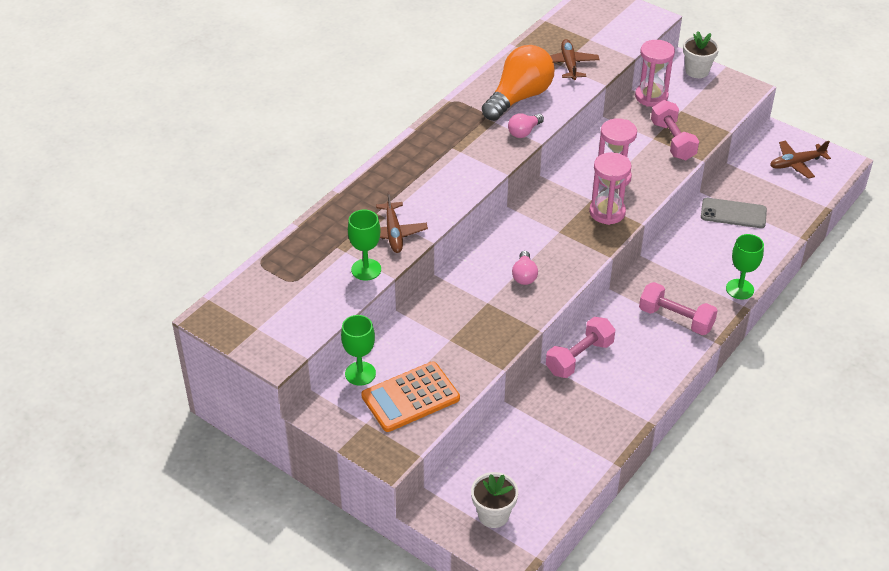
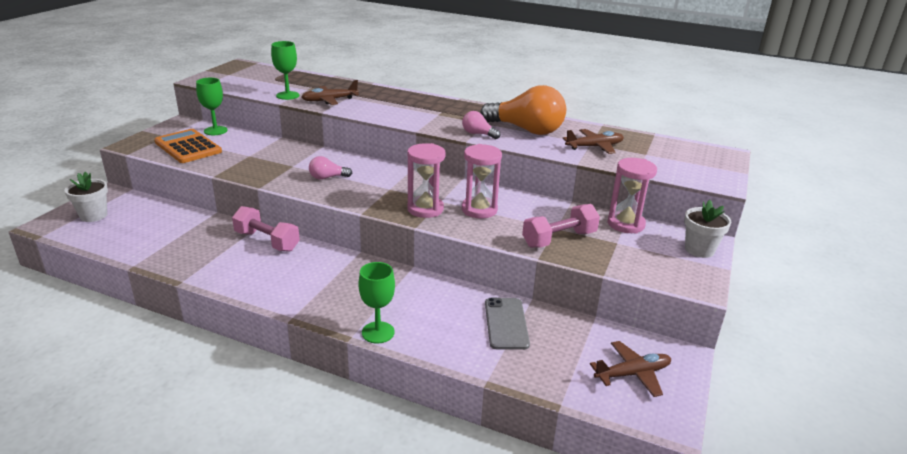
camera: 75 degrees right, 15 degrees down
pink dumbbell [639,282,718,335] -> none
brown plane [770,141,831,179] -> brown plane turned 105 degrees clockwise [590,341,671,397]

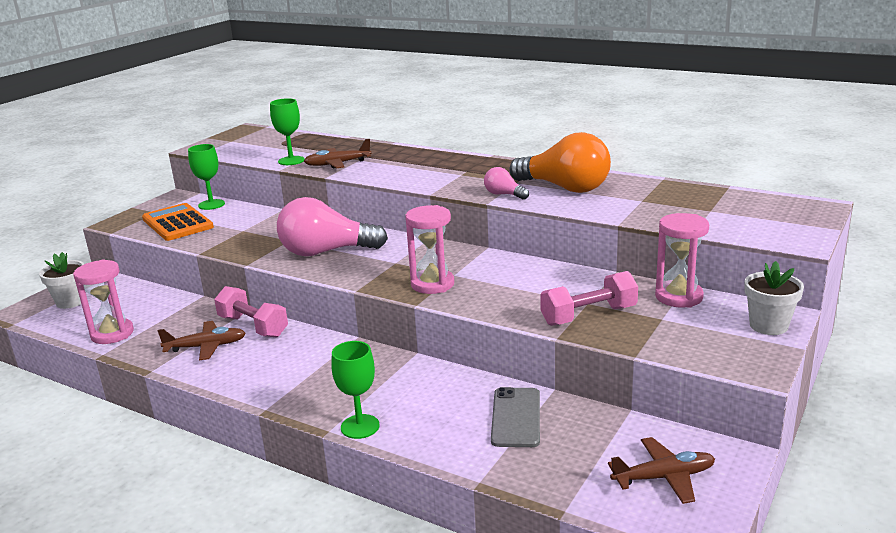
camera: 10 degrees right, 5 degrees down
pink light bulb [309,156,352,180] -> pink light bulb [277,197,388,256], size x2.14
pink hourglass [462,144,502,219] -> pink hourglass moved to [73,260,134,344]
brown plane [563,129,624,154] -> brown plane moved to [158,321,246,360]

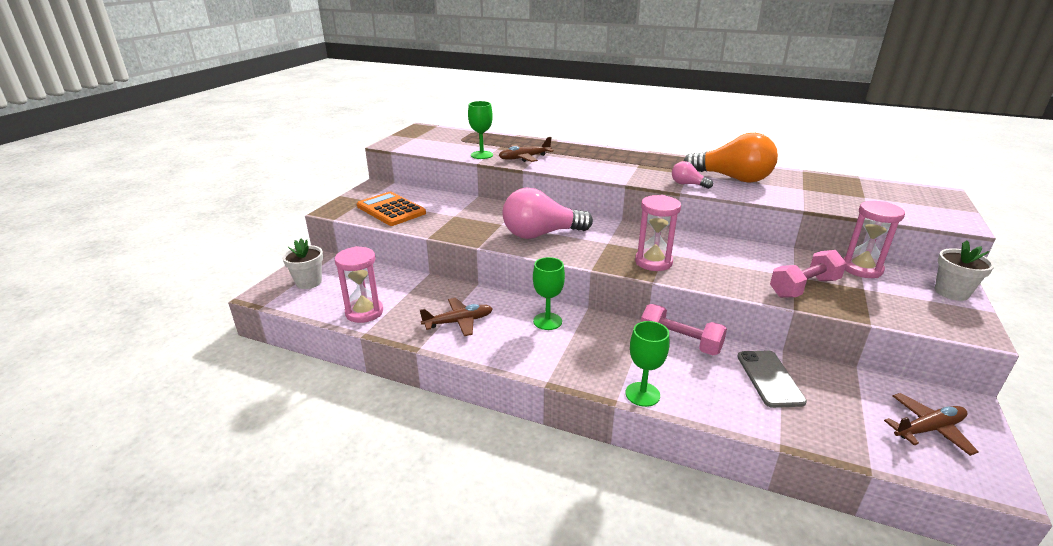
camera: 10 degrees left, 5 degrees up
green goblet [188,144,225,210] -> green goblet moved to [533,257,565,330]
pink dumbbell [214,286,288,337] -> pink dumbbell moved to [641,304,727,355]

